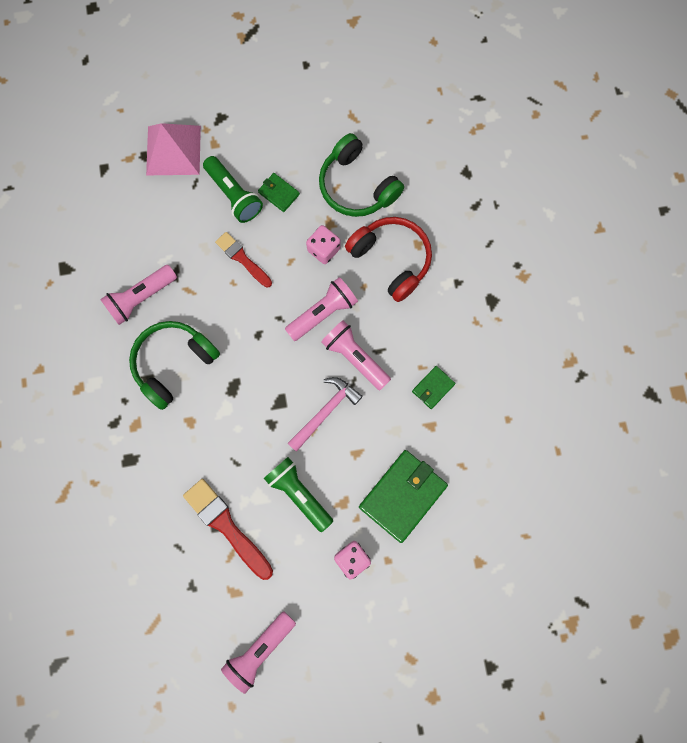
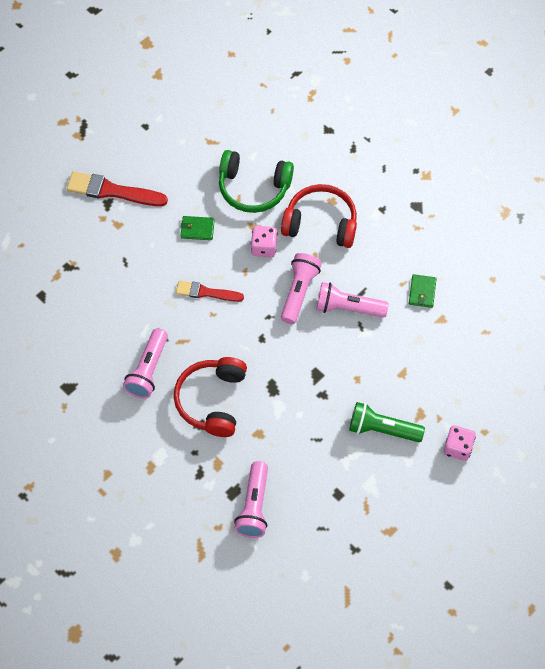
camera: 35 degrees left, 15 degrees down
green headphones [129,321,220,410] -> red headphones [174,357,247,437]
pink pyramid [146,123,201,175] -> none
red brush [183,479,273,580] -> red brush moved to [67,171,168,206]
green flashlight [203,156,263,223] -> none
pink flashlight [221,612,296,694] -> pink flashlight moved to [234,461,268,538]
pink hammer [288,377,363,452] -> none
green wallet [359,450,448,543] -> none

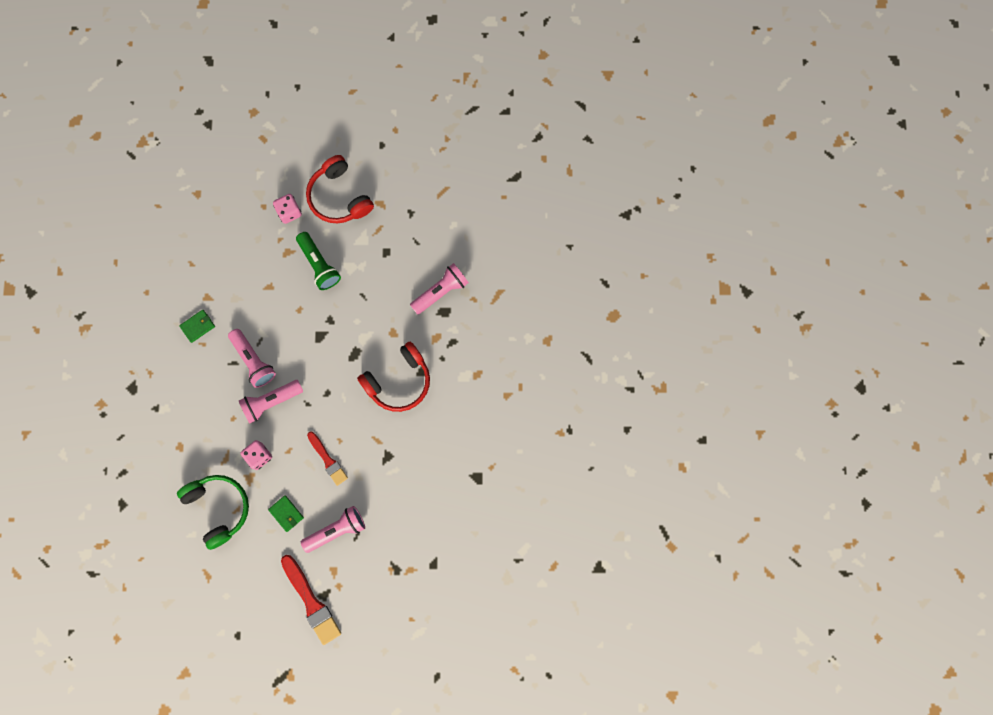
camera: 135 degrees left, 15 degrees up
pink flashlight [123,328,168,399] -> pink flashlight moved to [301,506,365,553]
red headphones [281,184,357,248] -> red headphones moved to [306,155,374,224]

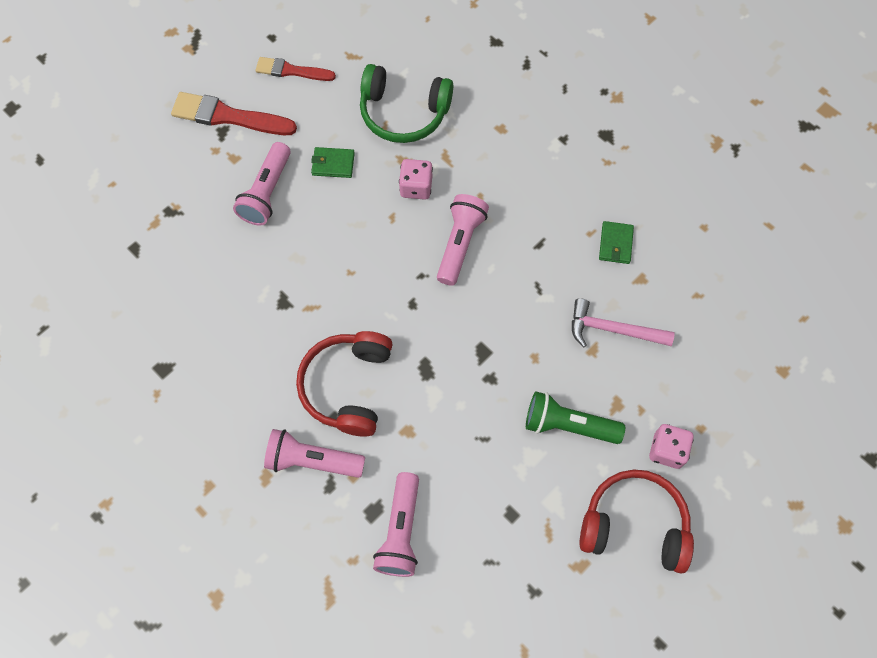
camera: 135 degrees right, 10 degrees down
pink flashlight [228,329,276,388] -> pink flashlight moved to [264,429,365,478]
red brush [307,432,348,486] -> red brush moved to [256,57,336,81]
none -> pink hammer [572,298,675,347]

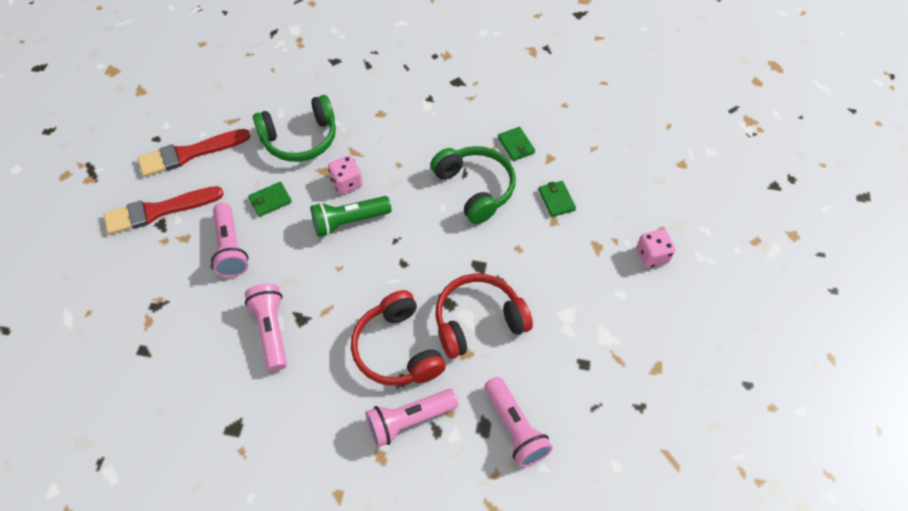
camera: 35 degrees left, 10 degrees down
red brush [256,57,336,81] -> red brush [137,129,250,177], size x1.55
pink flashlight [437,194,489,286] -> pink flashlight moved to [245,283,287,371]
green flashlight [526,391,625,444] -> green flashlight moved to [311,196,392,237]
pink hammer [572,298,675,347] -> green wallet [538,181,576,217]
red headphones [580,470,694,573] -> red headphones moved to [435,274,533,359]
none -> green headphones [430,146,516,224]

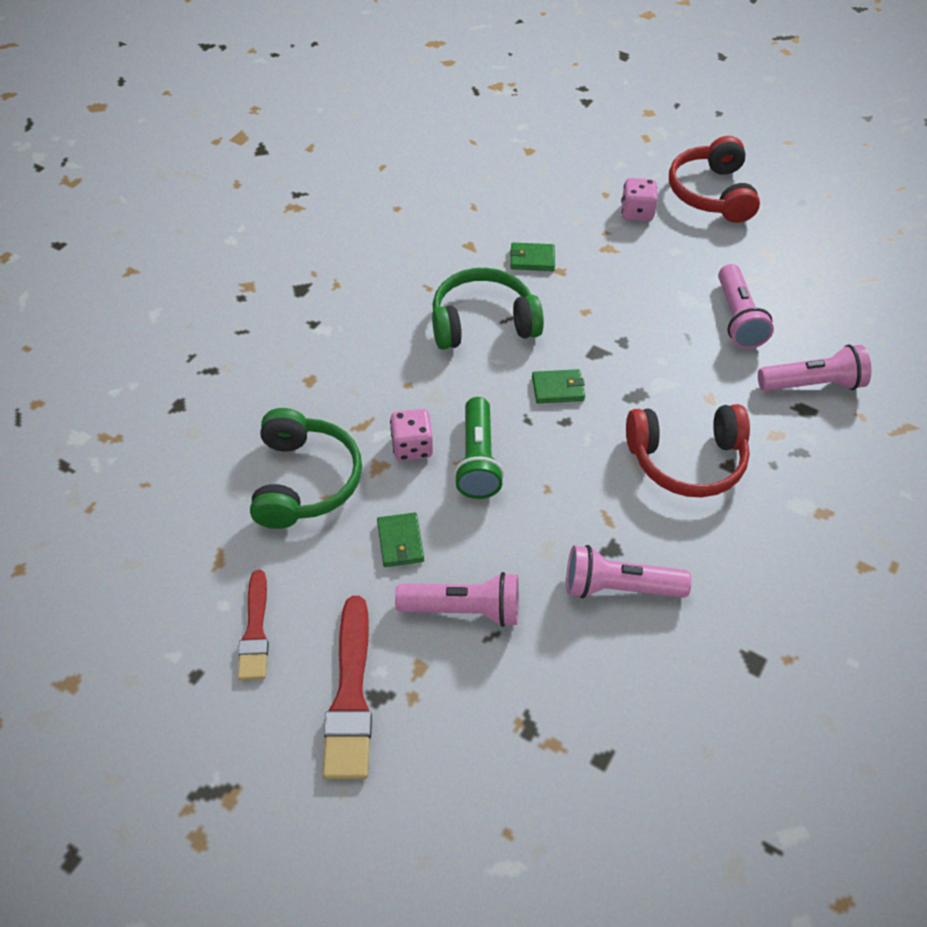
camera: 70 degrees left, 5 degrees down
red brush [137,129,250,177] -> red brush [238,570,269,680], size x0.65
pink flashlight [365,389,458,447] -> pink flashlight moved to [718,264,774,349]
red headphones [435,274,533,359] -> red headphones moved to [669,136,760,223]
green wallet [498,127,535,161] -> green wallet moved to [532,369,585,403]

